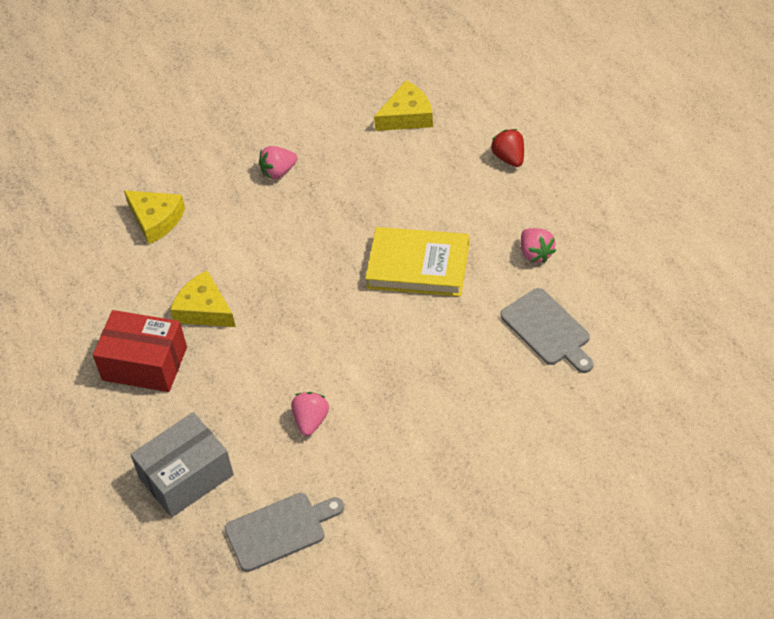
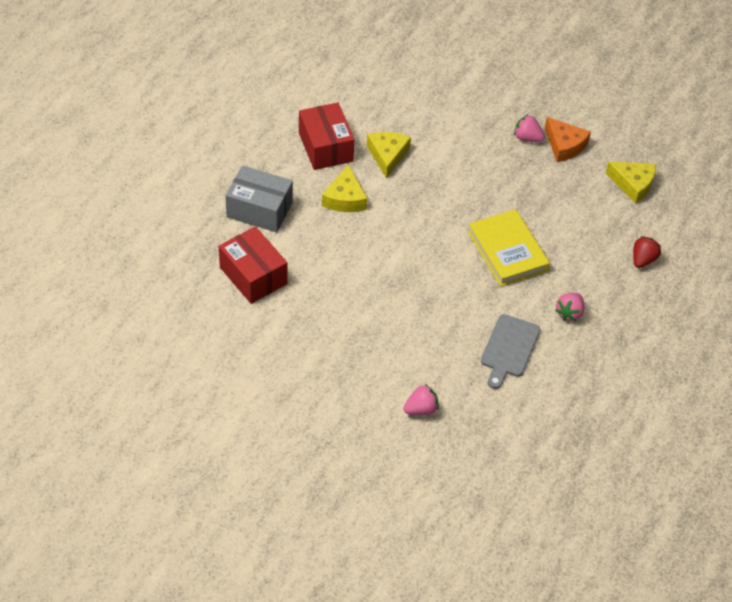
camera: 50 degrees right, 0 degrees up
yellow cheese [124,190,185,244] -> yellow cheese moved to [322,165,367,212]
grey cutting board [225,493,344,572] -> red box [219,226,288,304]
pink strawberry [291,392,329,436] -> pink strawberry moved to [403,384,439,415]
none -> orange cheese [545,117,591,162]

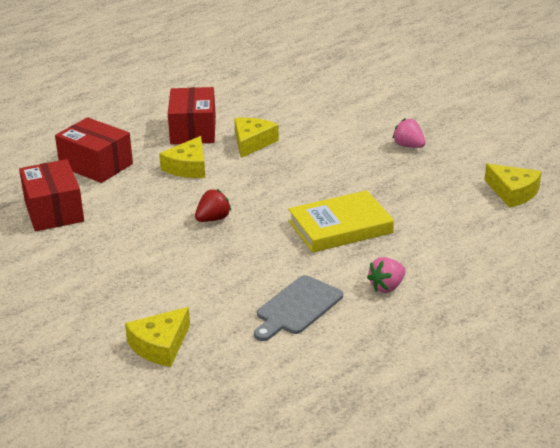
camera: 20 degrees right, 20 degrees down
grey box [225,165,293,233] -> red box [55,117,133,183]
pink strawberry [403,384,439,415] -> yellow cheese [125,307,190,367]
yellow book [468,209,550,287] -> yellow book turned 75 degrees clockwise [288,190,394,253]
orange cheese [545,117,591,162] -> none
red strawberry [633,236,661,268] -> red strawberry moved to [195,189,231,222]

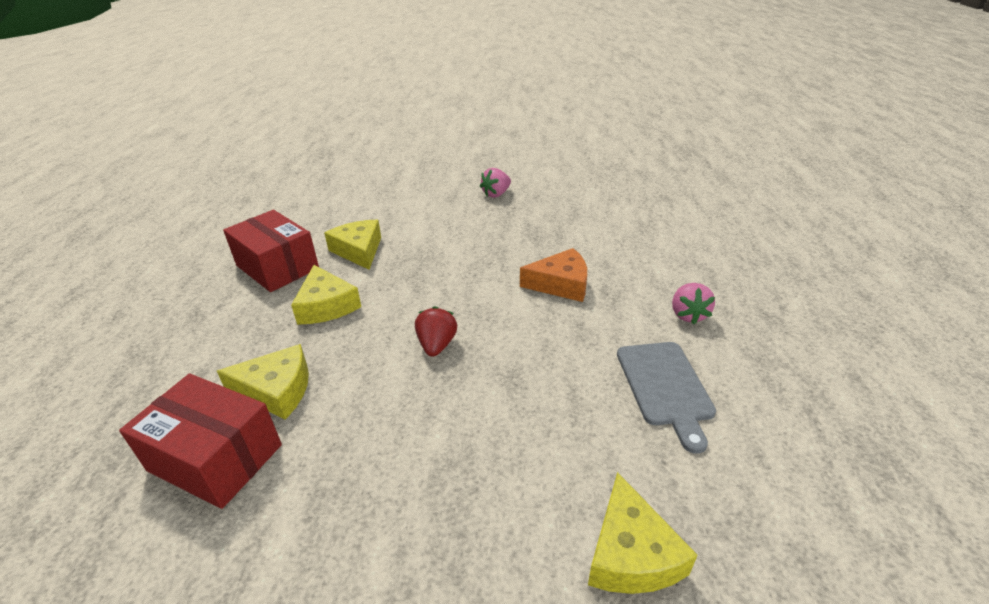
camera: 45 degrees left, 5 degrees up
red box [55,117,133,183] -> none
yellow book [288,190,394,253] -> orange cheese [520,248,587,302]
pink strawberry [392,118,425,148] -> pink strawberry turned 45 degrees counterclockwise [480,168,511,198]
yellow cheese [485,164,542,208] -> yellow cheese moved to [217,344,309,420]

